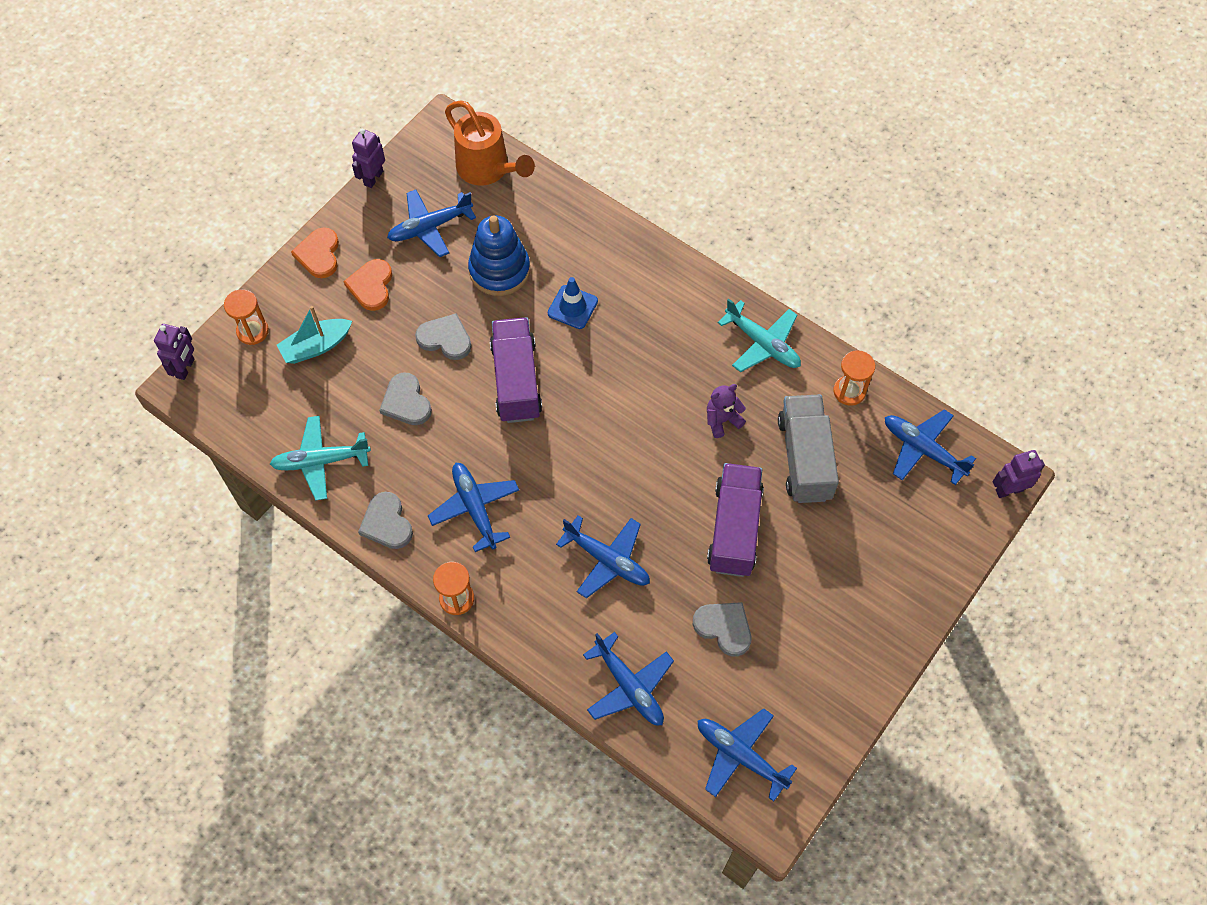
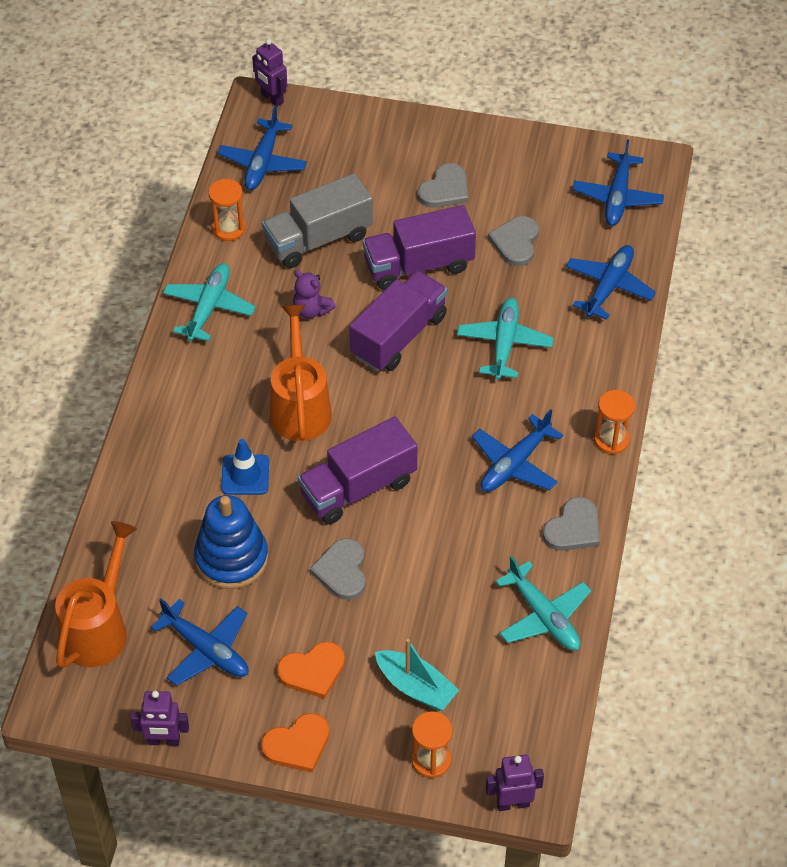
camera: 115 degrees left, 10 degrees down
grey heart [379,372,432,425] -> grey heart moved to [418,163,468,208]
blue plane [556,515,650,598] -> turquoise plane [457,298,554,380]
none -> orange watering can [270,305,332,441]
none -> purple truck [350,270,447,371]

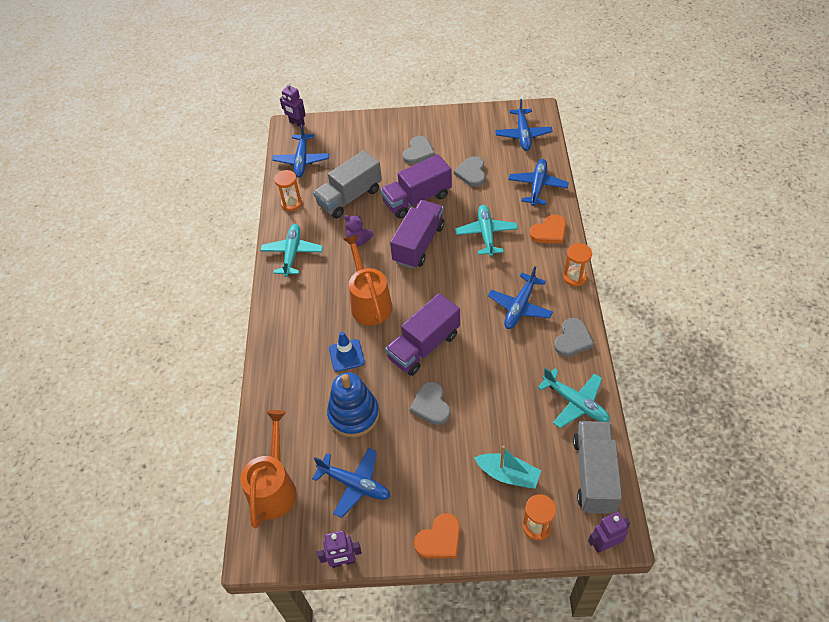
camera: 10 degrees left, 0 degrees up
orange heart [277,642,345,699] -> orange heart moved to [529,215,566,244]
none -> grey truck [573,421,622,514]

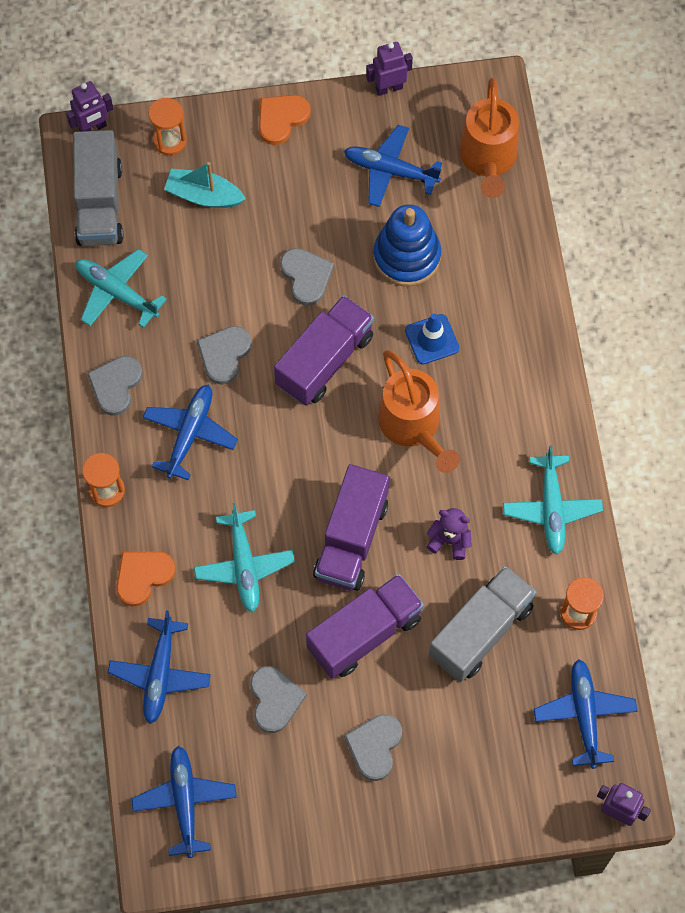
camera: 170 degrees right, 15 degrees up
none -> grey heart [197,326,252,385]

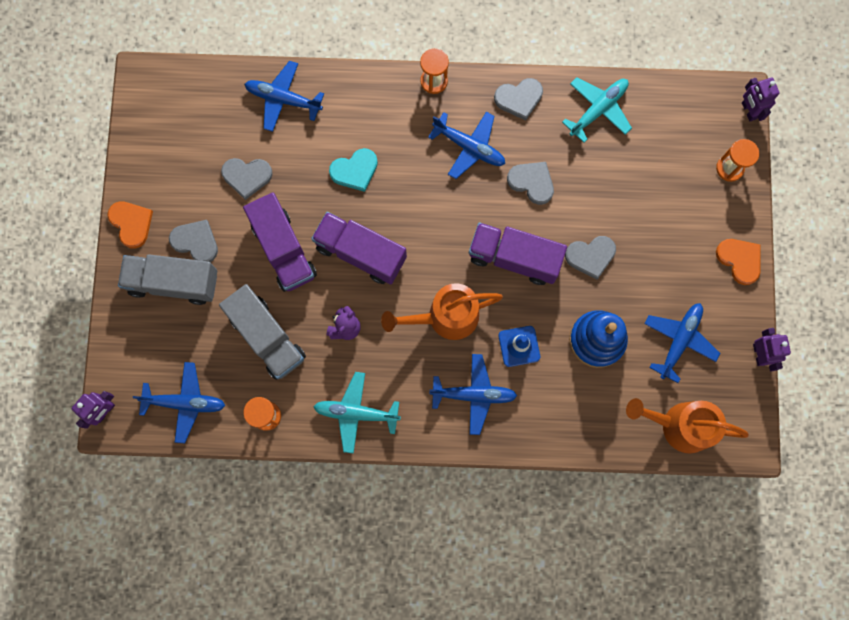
camera: 100 degrees right, 10 degrees up
grey truck [73,130,123,246] -> grey truck moved to [118,254,217,305]
grey heart [87,356,143,416] -> grey heart turned 135 degrees clockwise [494,78,543,120]
orange heart [116,551,175,607] -> orange heart moved to [107,201,153,249]
blue plane [131,746,237,858] -> blue plane moved to [430,354,517,435]
turquoise boat [164,162,246,208] -> none
turquoise plane [194,503,295,613] -> turquoise heart [329,148,378,192]
purple truck [274,295,374,406] -> purple truck turned 150 degrees clockwise [469,222,567,285]

